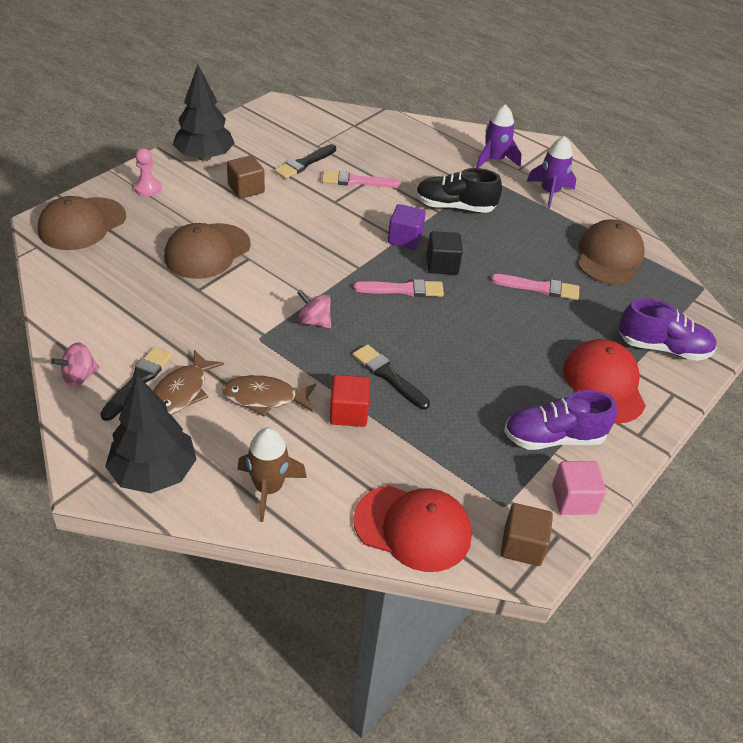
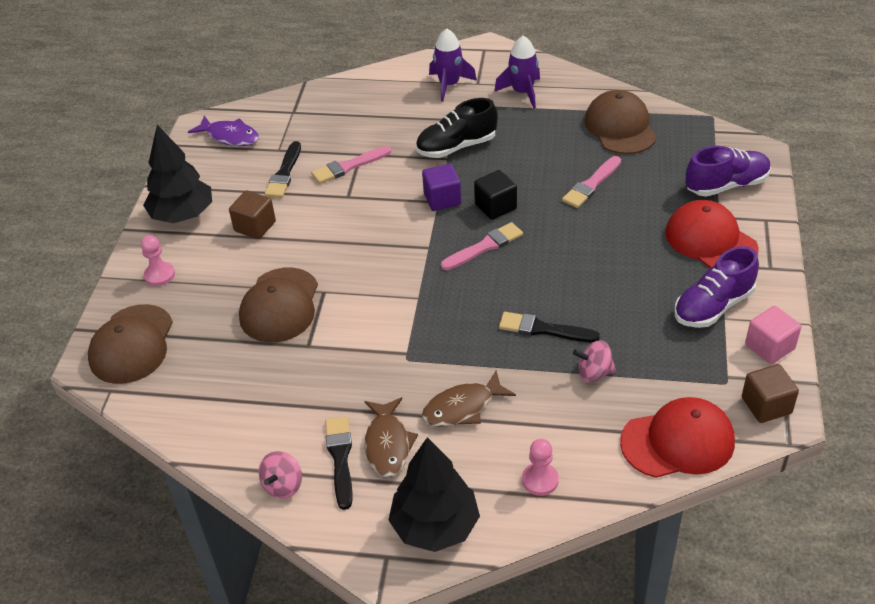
camera: 25 degrees left, 0 degrees up
brown rocket [237,428,307,522] -> pink pawn [522,439,559,496]
pink spinning top [297,290,331,328] -> pink spinning top moved to [573,340,616,382]
red cube [330,375,370,427] -> none
pink brush [491,274,579,300] -> pink brush turned 150 degrees clockwise [562,156,621,208]
none -> purple fish [188,116,259,146]

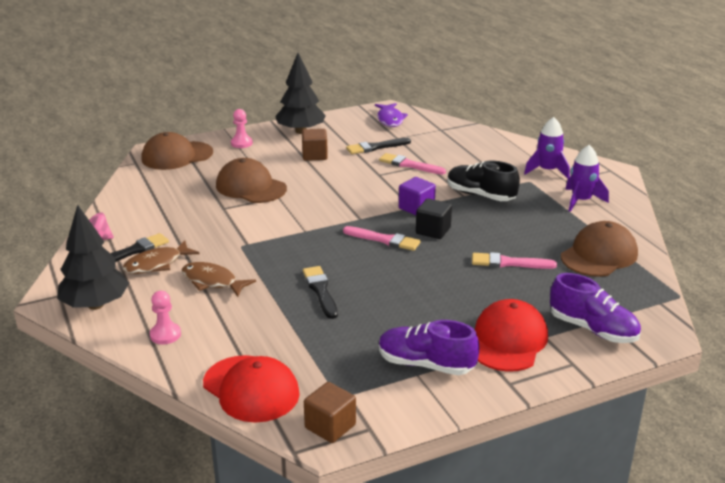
camera: 55 degrees right, 15 degrees down
brown cap [239,267,318,343] -> brown cap turned 60 degrees clockwise [216,158,287,203]
pink spinning top [573,340,616,382] -> none
pink cube [745,306,801,364] -> none

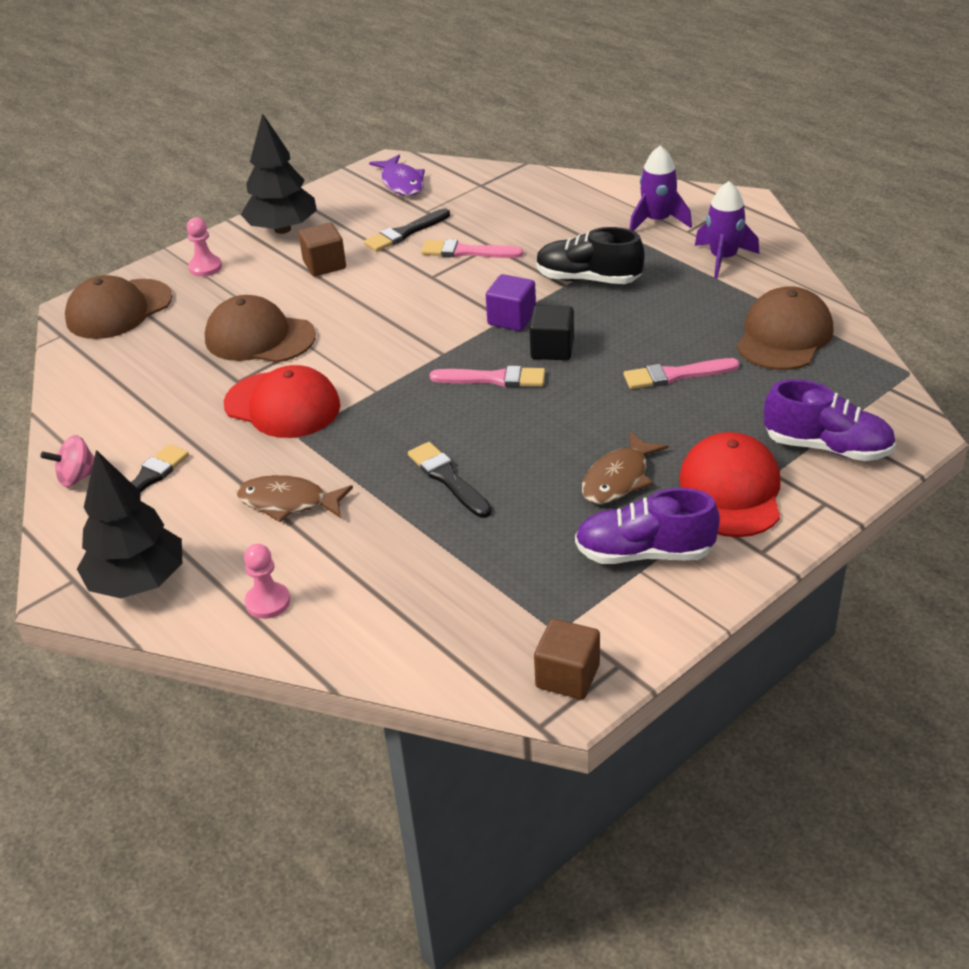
camera: 15 degrees left, 10 degrees up
brown fish [122,240,200,274] -> brown fish moved to [582,431,668,504]
red cap [203,355,300,423] -> red cap moved to [224,365,340,438]

